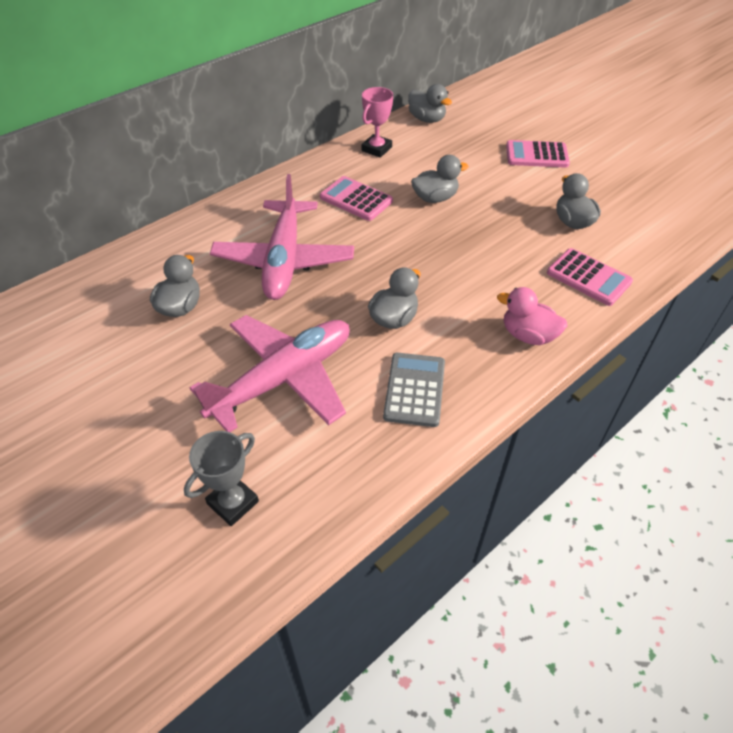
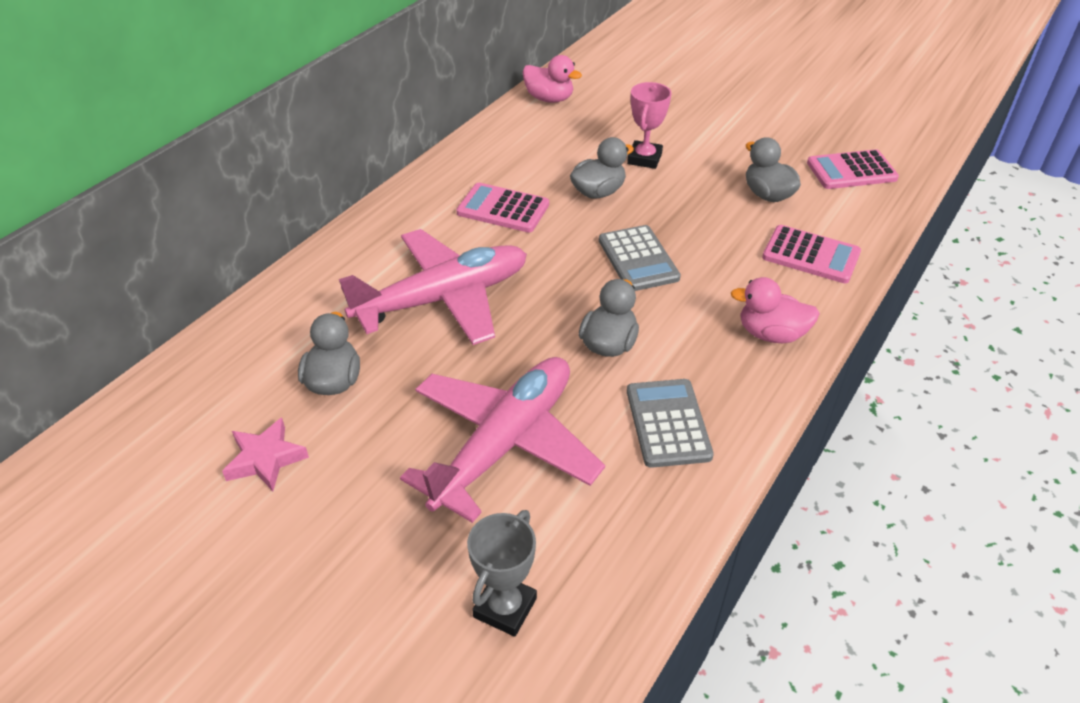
camera: 15 degrees left, 5 degrees down
pink plane [210,174,354,300] -> pink plane turned 105 degrees counterclockwise [339,229,527,345]
pink trophy [361,87,393,158] -> pink trophy moved to [627,82,672,169]
grey duck [408,84,452,123] -> pink duck [523,55,582,103]
pink calculator [506,140,570,168] -> pink calculator moved to [807,149,899,189]
none -> pink star [222,418,309,491]
none -> grey calculator [599,225,681,291]

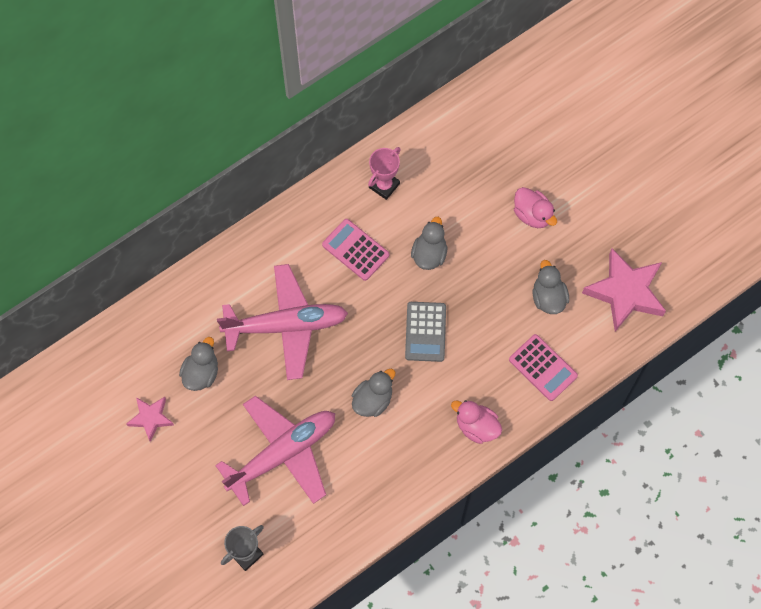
camera: 20 degrees right, 25 degrees up
pink duck [523,55,582,103] -> pink duck moved to [514,187,557,228]
grey duck [570,137,634,199] -> grey duck turned 60 degrees counterclockwise [411,217,447,270]
pink trophy [627,82,672,169] -> pink trophy moved to [368,147,401,200]
grey calculator [627,379,714,468] -> none
pink calculator [807,149,899,189] -> pink star [582,249,666,332]

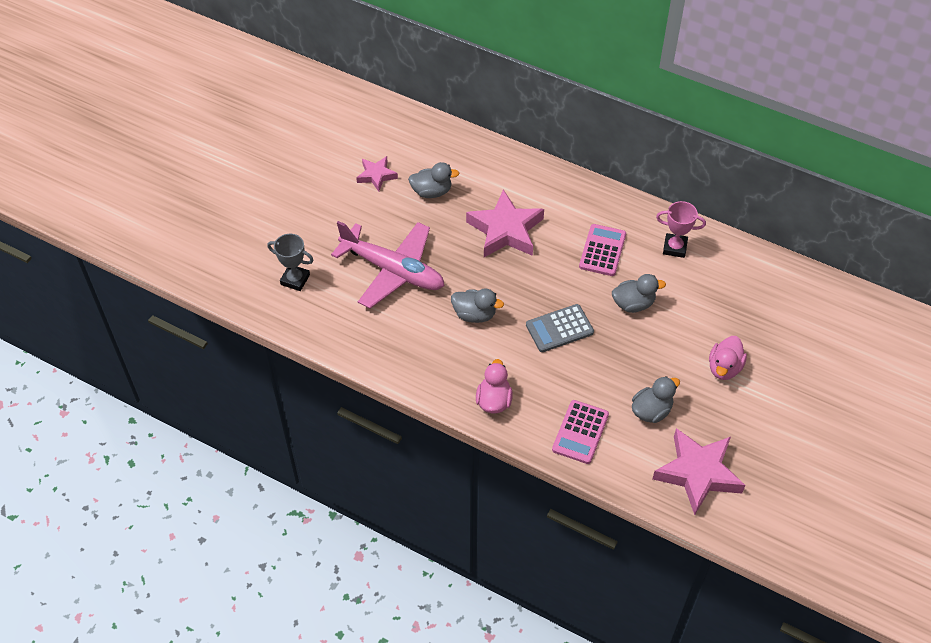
camera: 65 degrees right, 15 degrees down
pink plane [217,264,348,380] -> pink star [466,189,544,257]

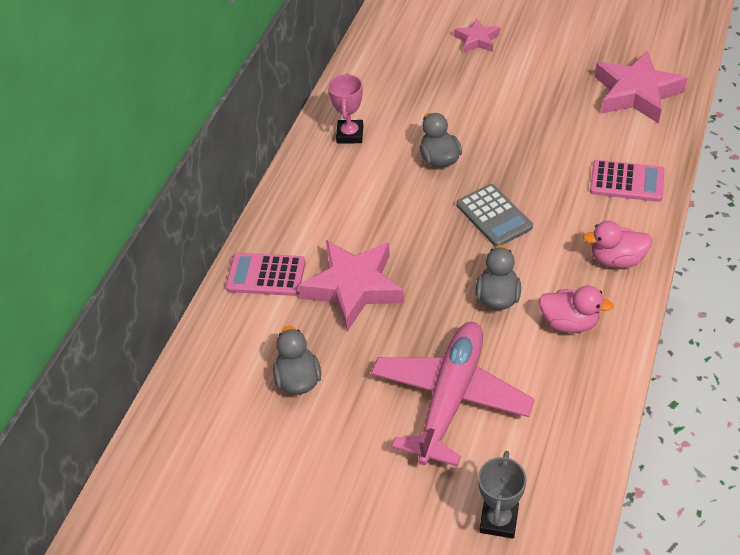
camera: 95 degrees left, 5 degrees down
pink star [356,156,398,192] -> pink star moved to [454,18,500,53]
pink calculator [579,224,626,276] -> pink calculator moved to [225,253,306,296]
grey duck [632,376,680,423] -> none
pink duck [709,336,747,380] -> pink duck moved to [539,286,614,333]

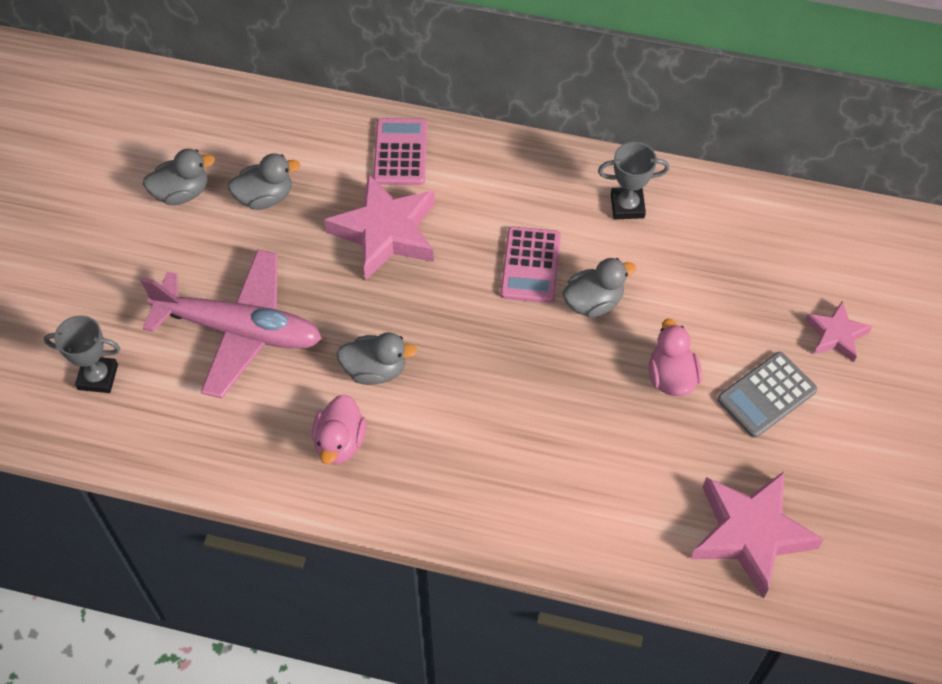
camera: 80 degrees right, 10 degrees up
pink trophy [328,73,363,143] -> grey trophy [598,142,669,219]
grey calculator [456,184,533,247] -> grey calculator moved to [717,352,817,438]
pink duck [583,221,652,268] -> pink duck moved to [649,319,702,396]
pink calculator [590,160,664,202] -> pink calculator moved to [500,227,561,303]
none -> grey duck [143,149,215,205]

